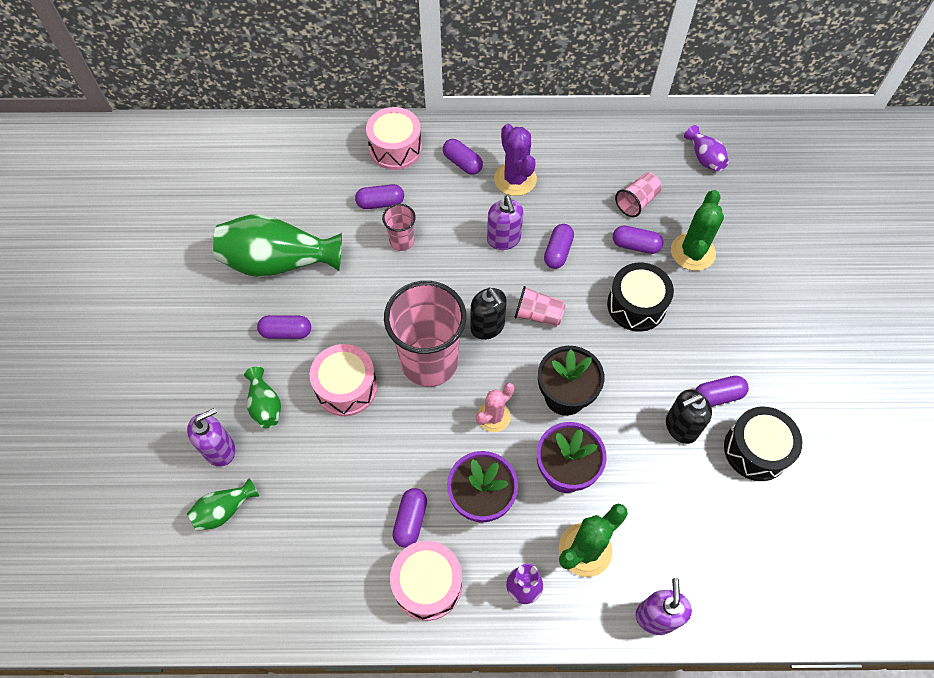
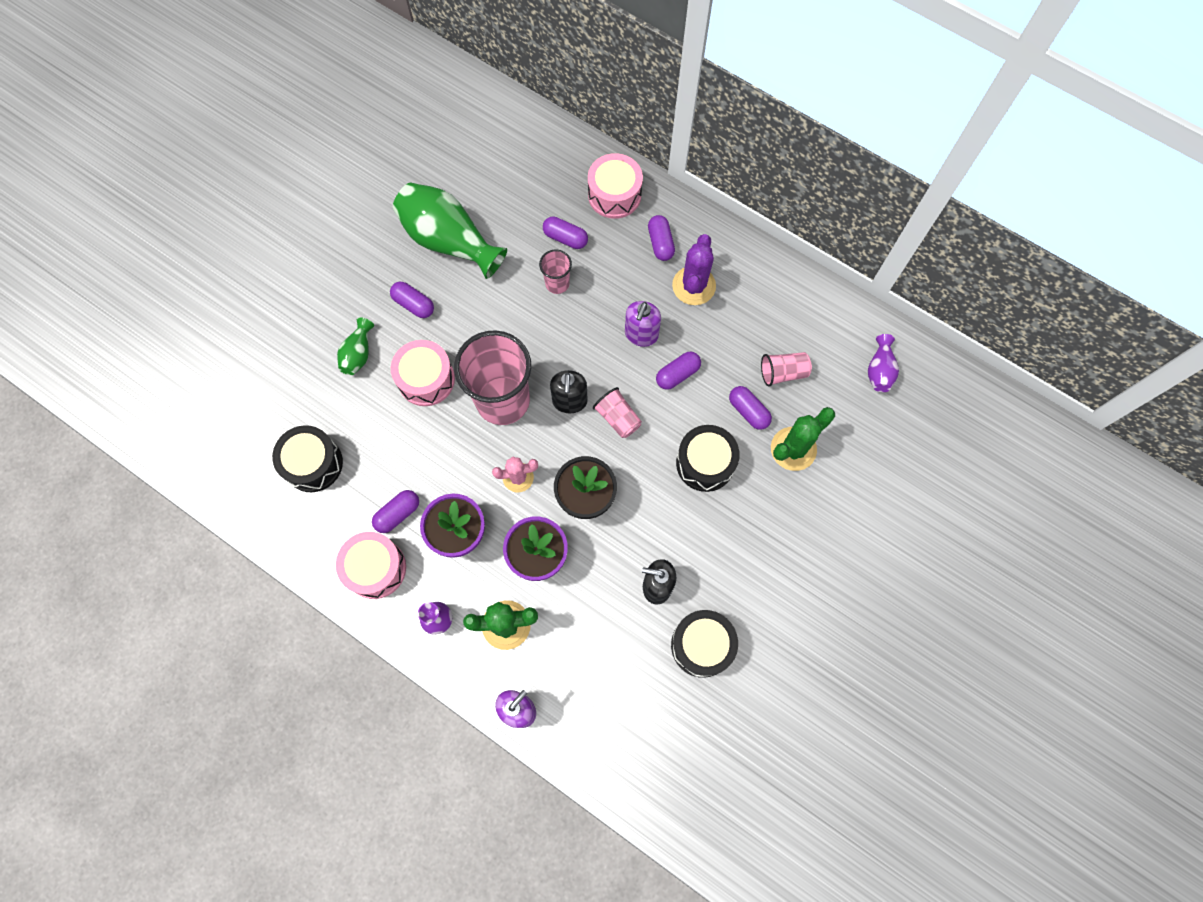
camera: 35 degrees right, 10 degrees up
purple soap dispenser [187,408,236,467] -> none
green vase [187,478,259,531] -> none
purple capsule [695,376,749,407] -> none
none -> black drum [272,425,343,492]

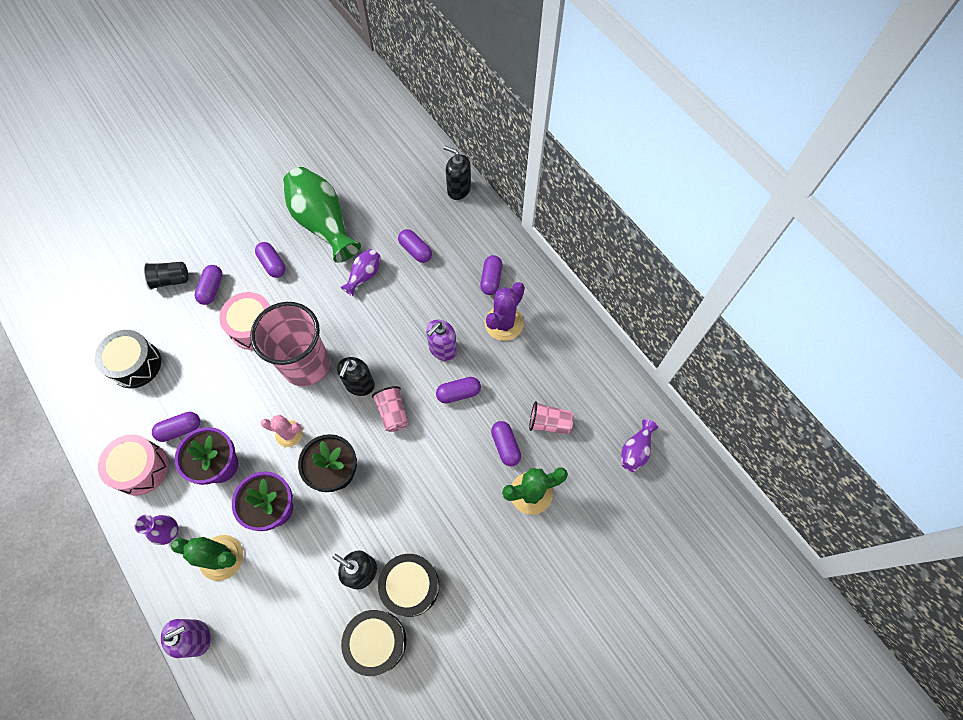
camera: 20 degrees right, 5 degrees down
green vase [337,318,374,375] -> purple capsule [194,265,223,305]
pink cup [539,249,572,294] -> none
pink drum [588,153,643,219] -> none
black drum [676,425,740,492] -> black drum moved to [378,554,439,617]
none -> black cup [143,262,189,290]
none -> purple vase [341,249,381,296]
none -> black soap dispenser [443,146,471,200]

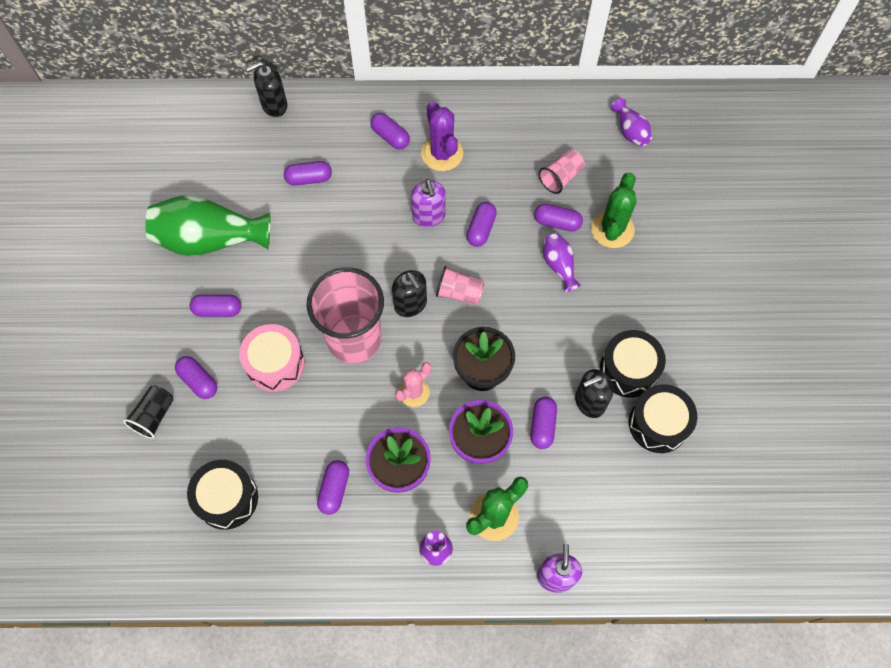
camera: 55 degrees left, 0 degrees up
pink drum [98,435,168,495] -> none
purple vase [341,249,381,296] -> purple vase moved to [543,233,581,292]
none -> purple capsule [531,397,557,449]

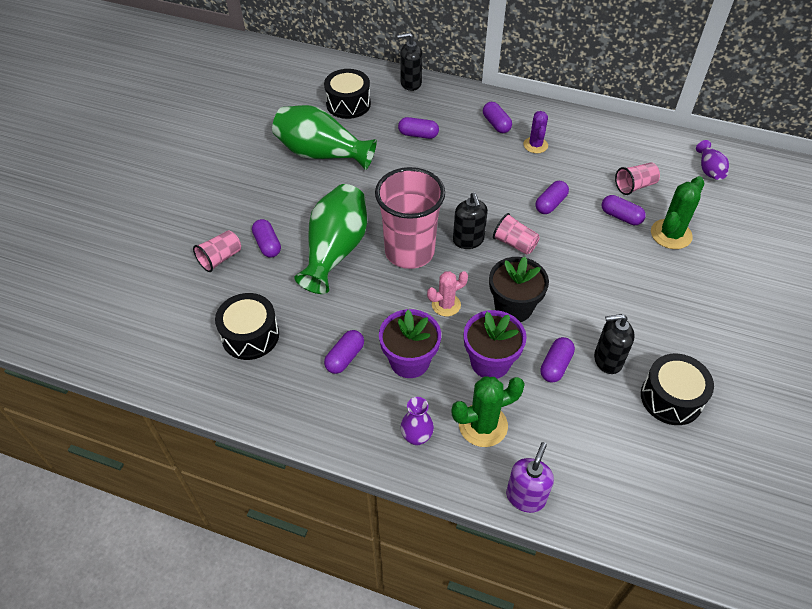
camera: 20 degrees right, 15 degrees down
black cup [123,385,174,439] -> pink cup [193,230,241,272]
purple capsule [190,294,241,317] -> none
pink drum [239,324,305,392] -> green vase [294,184,367,294]
purple soap dispenser [411,179,446,227] -> none
purple cactus [421,102,463,171] -> purple cactus [524,111,548,153], size x0.67
purple vase [543,233,581,292] -> none
black drum [600,330,666,398] -> black drum moved to [324,69,371,119]

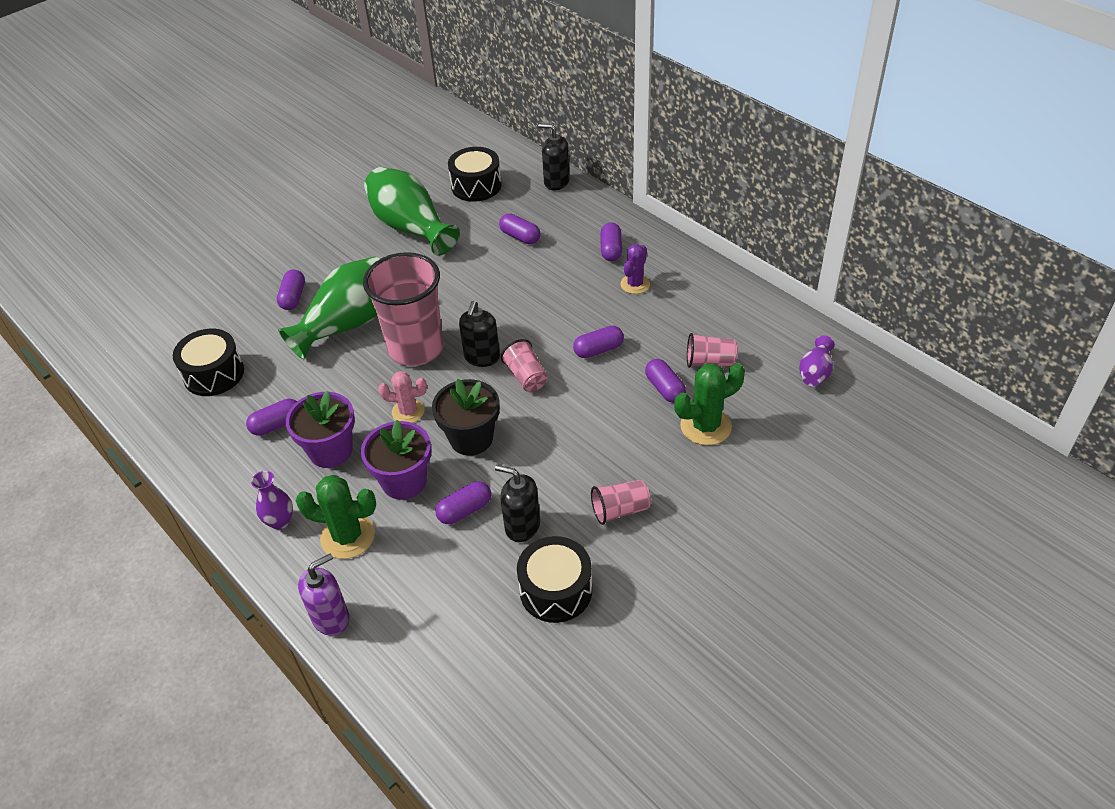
camera: 30 degrees right, 5 degrees down
pink cup [193,230,241,272] -> pink cup moved to [591,480,651,525]

